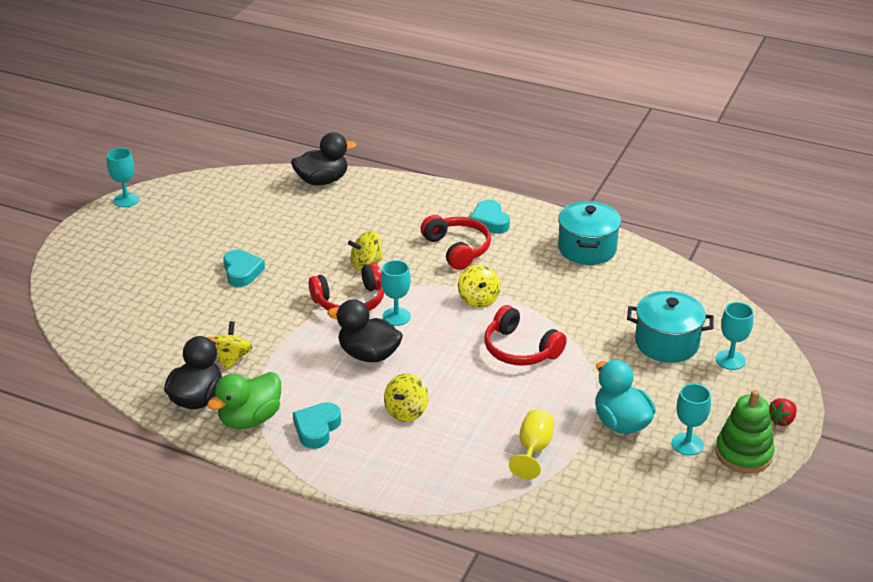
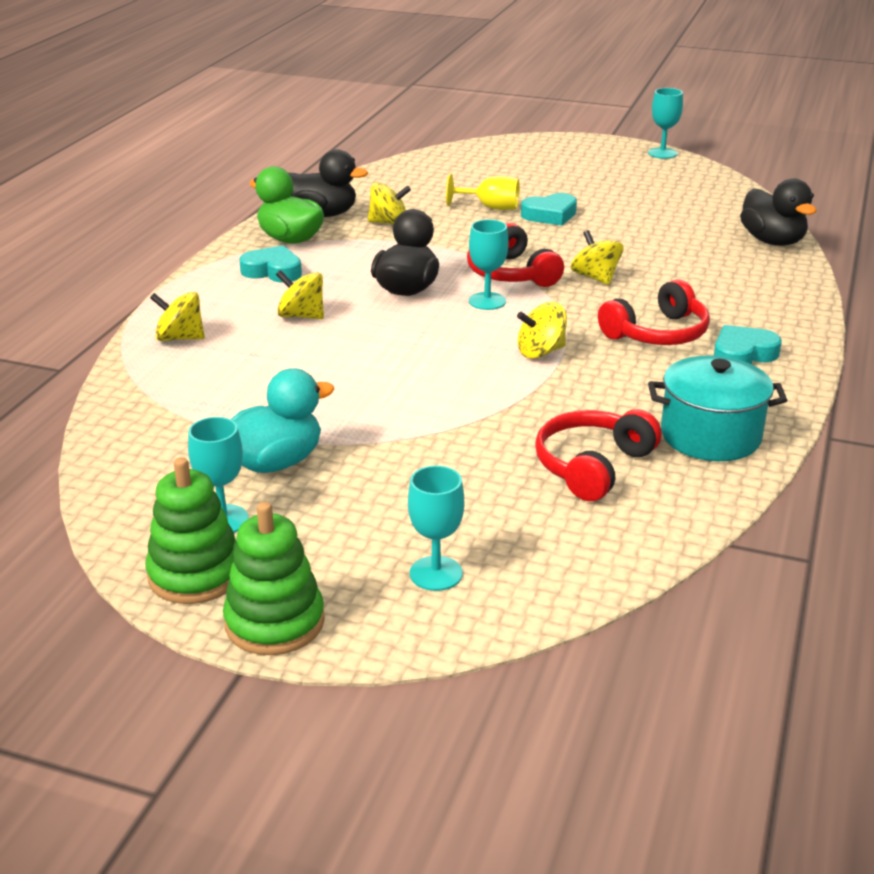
camera: 85 degrees right, 5 degrees down
red headphones [484,305,567,366] -> red headphones moved to [535,409,662,501]
yellow goblet [509,410,555,479] -> yellow goblet moved to [446,173,519,210]
turquoise pot [627,291,714,363] -> none
red strawberry [769,398,797,426] -> green stacking toy [223,502,325,655]
none -> yellow spinning top [150,292,205,341]

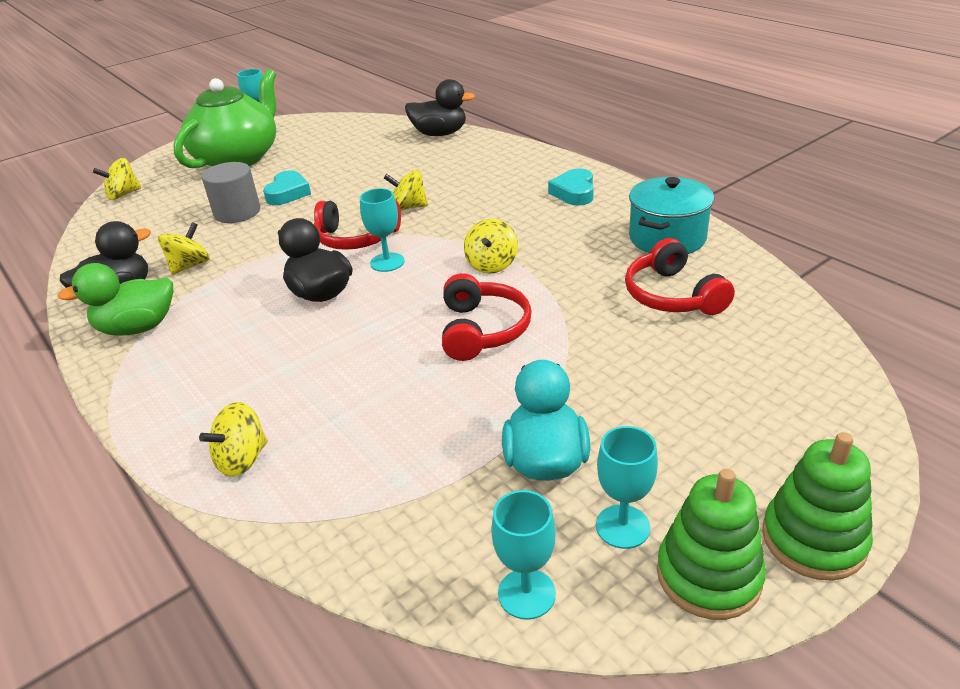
camera: 55 degrees left, 5 degrees up
turquoise heart [239,245,302,283] -> none
yellow spinning top [276,270,324,319] -> yellow spinning top moved to [93,158,141,200]
turquoise goblet [408,465,464,591] -> turquoise goblet moved to [491,490,556,620]
yellow goblet [446,173,519,210] -> grey cylinder [202,162,260,223]
red headphones [598,280,710,345] -> red headphones moved to [442,273,532,361]
none -> green teapot [173,69,276,168]

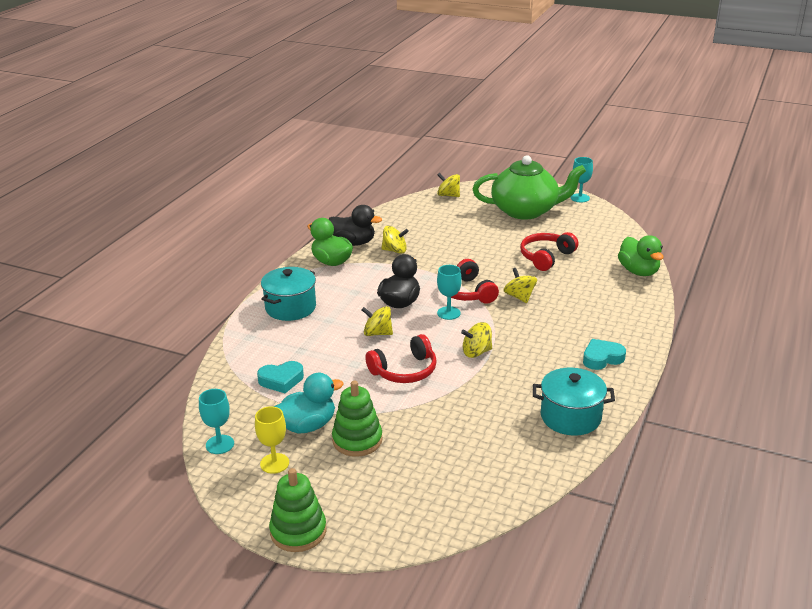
camera: 60 degrees right, 5 degrees down
yellow spinning top [199,402,268,477] -> yellow spinning top moved to [362,306,393,336]
grey cylinder [202,162,260,223] -> none
turquoise heart [263,170,311,205] -> turquoise heart moved to [257,361,304,393]
black duck [405,79,475,136] -> green duck [618,235,664,276]
turquoise goblet [596,426,658,549] -> yellow goblet [255,406,289,474]
red headphones [625,238,735,315] -> red headphones moved to [520,232,578,271]
green stacking toy [657,469,766,620] -> green stacking toy moved to [332,381,383,457]
none -> turquoise pot [261,267,316,321]

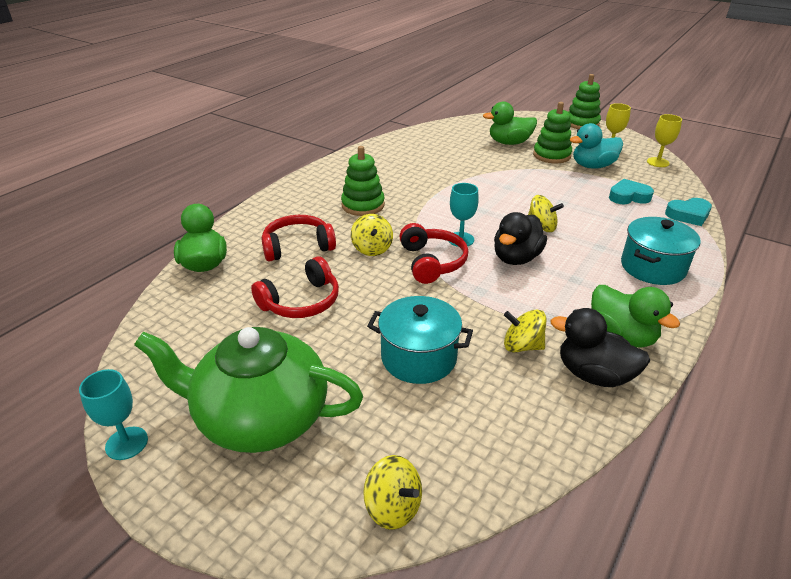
camera: 170 degrees left, 5 degrees up
turquoise goblet [199,389,234,454] -> yellow goblet [647,114,682,167]
red headphones [365,334,437,383] -> red headphones moved to [261,215,336,262]
yellow spinning top [461,322,492,358] -> none
turquoise pot [533,368,615,436] -> turquoise pot moved to [367,296,473,384]
turquoise heart [583,339,626,370] -> turquoise heart moved to [665,198,712,226]
none -> green stacking toy [341,146,385,216]
none -> green duck [483,102,537,145]

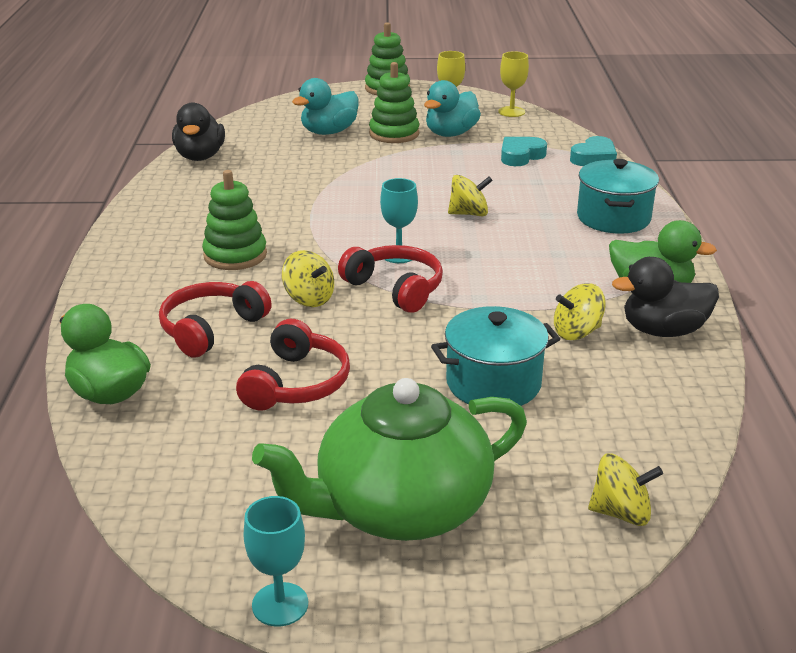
camera: 35 degrees left, 5 degrees down
green duck [483,102,537,145] -> turquoise duck [292,78,358,135]
black duck [494,212,547,265] -> black duck moved to [172,103,225,161]

